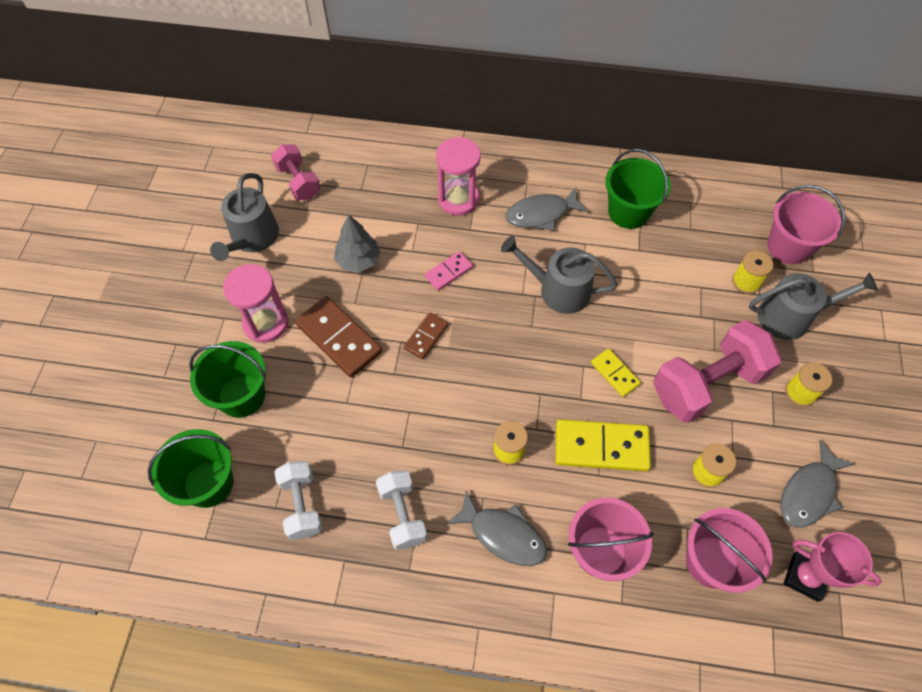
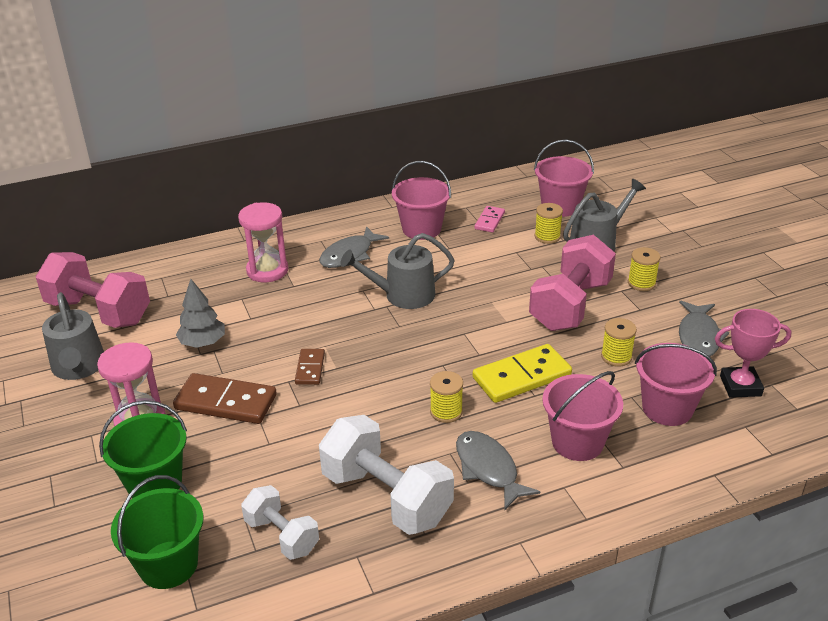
camera: 30 degrees left, 25 degrees down
pink dumbbell [271,144,321,200] -> pink dumbbell [36,252,150,328], size x1.73
white dumbbell [376,470,427,550] -> white dumbbell [319,415,454,535], size x1.73
pink domino [425,251,473,291] -> pink domino moved to [474,206,505,232]
grey fish [446,490,547,566] -> grey fish turned 120 degrees counterclockwise [456,431,540,510]
yellow domino [591,349,641,397] -> none
green bucket [605,149,671,229] -> pink bucket [392,161,451,240]

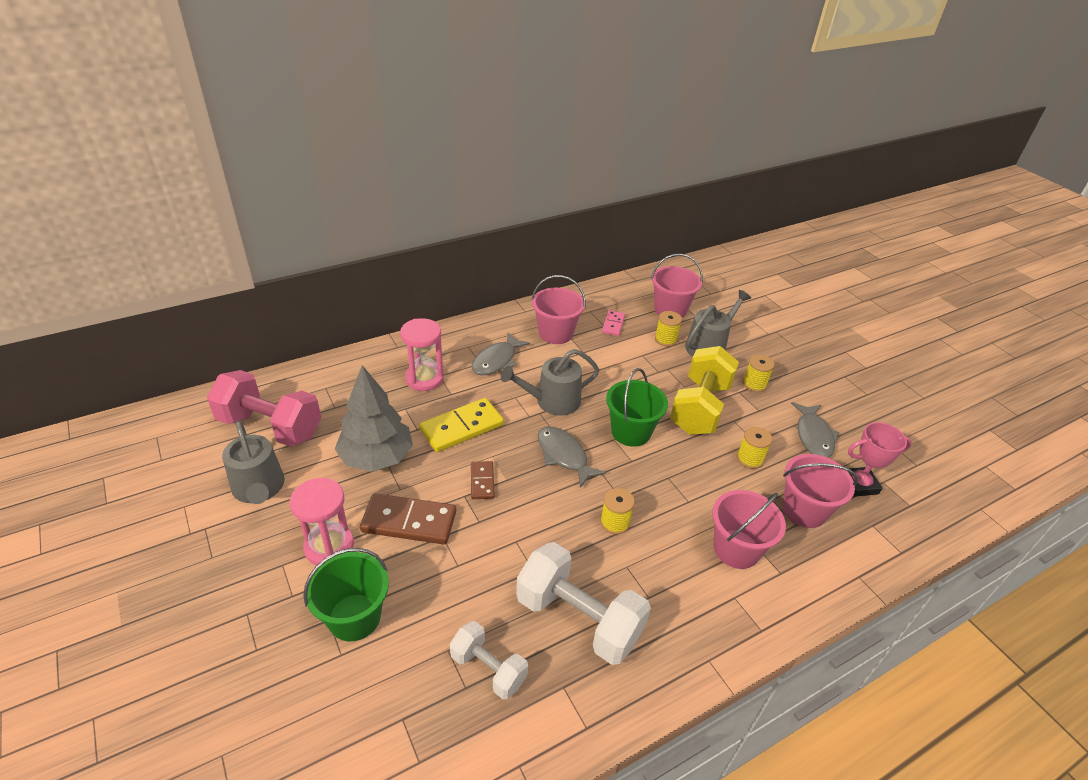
camera: 10 degrees left, 5 degrees up
green bucket [111,475,204,589] -> green bucket moved to [606,368,668,447]
grey tree [176,279,225,348] -> grey tree [335,365,413,472], size x1.64
grey fish [456,431,540,510] -> grey fish moved to [538,426,606,488]
yellow domino [473,344,572,403] -> yellow domino moved to [419,398,504,452]
pink dumbbell [529,234,616,331] -> yellow dumbbell [670,346,739,435]

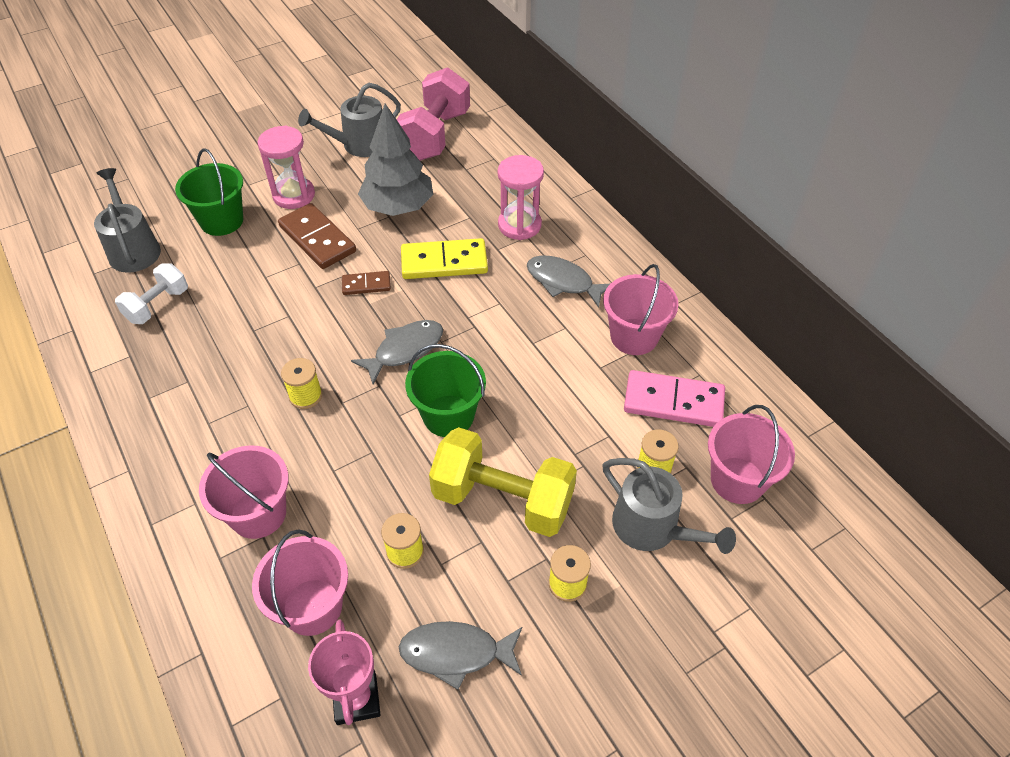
camera: 90 degrees right, 10 degrees up
brown domino [360,493,456,544] -> brown domino turned 45 degrees counterclockwise [278,203,356,269]
yellow domino [419,398,504,452] -> yellow domino turned 60 degrees counterclockwise [401,238,488,279]
grey watering can [501,349,599,416] -> grey watering can moved to [94,168,161,273]
white dumbbell [516,542,651,665] -> none
pink domino [602,310,625,336] -> pink domino [624,370,725,427], size x1.81

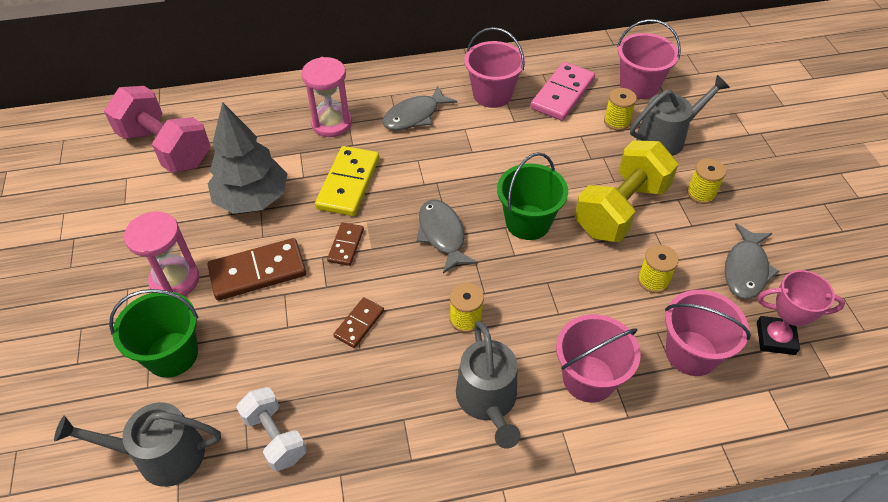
camera: 70 degrees left, 0 degrees up
grey watering can [298,83,401,157] -> grey watering can moved to [456,321,521,449]
none -> brown domino [333,297,384,348]

